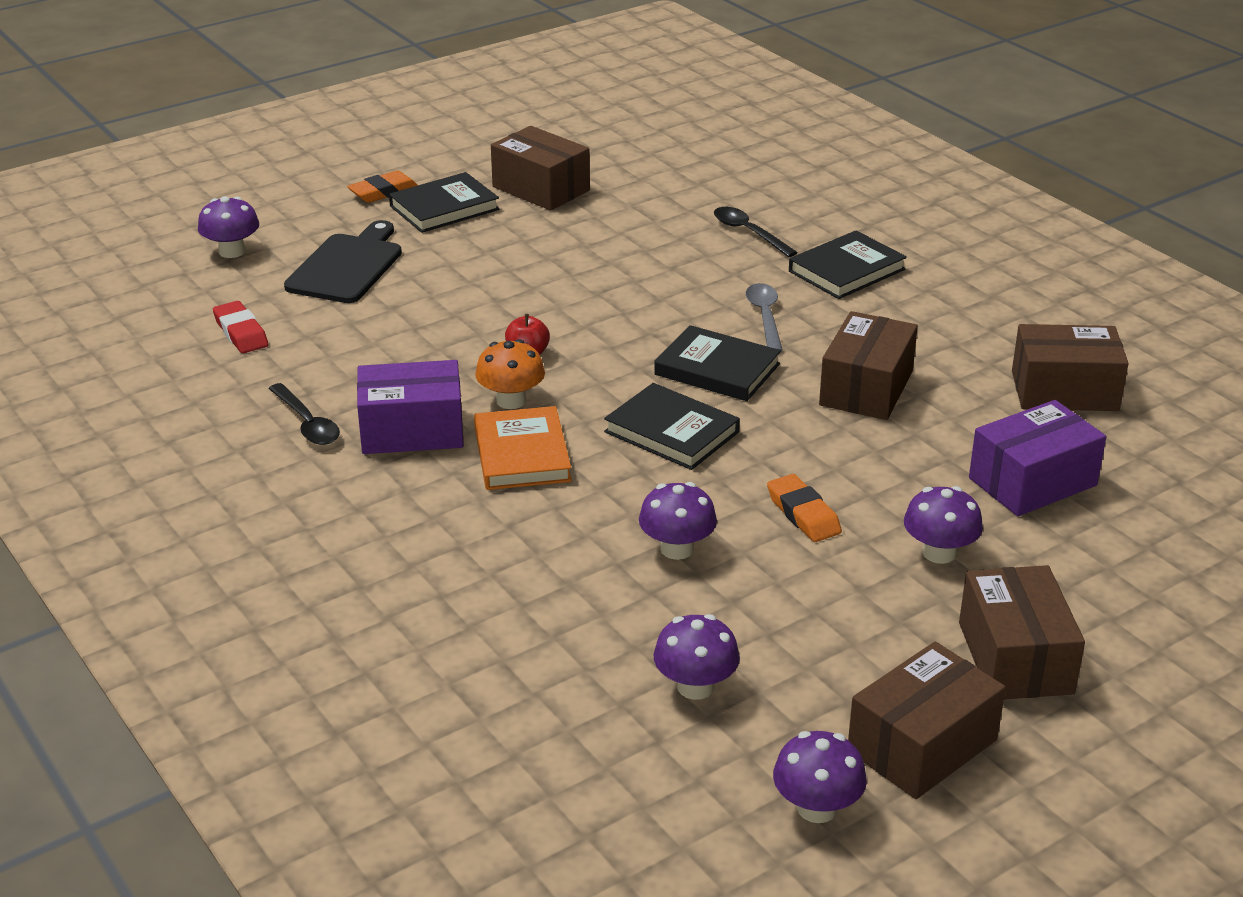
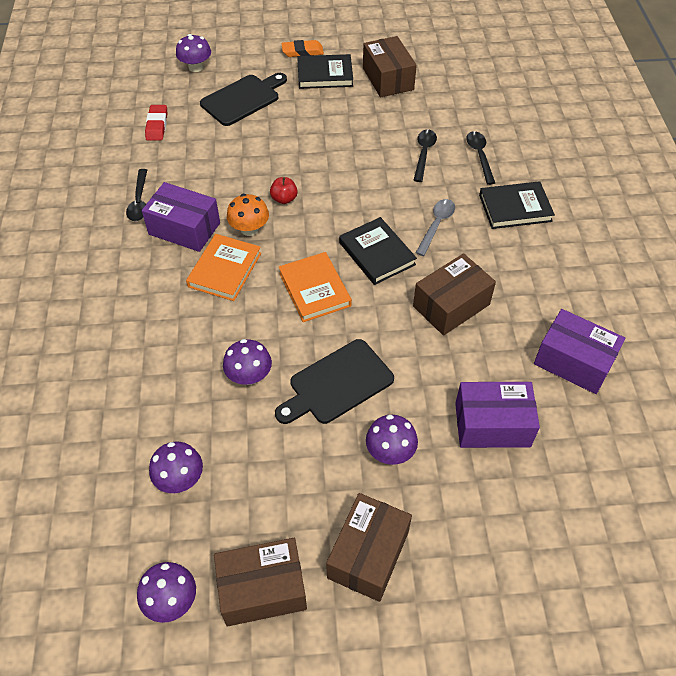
camera: 30 degrees right, 20 degrees up
black book [604,383,740,470] -> orange book [279,252,352,322]
orange eraser [767,474,842,542] -> black cutting board [275,339,394,424]
brown box [1012,324,1129,411] -> purple box [534,309,625,394]
none -> black spoon [414,130,437,182]

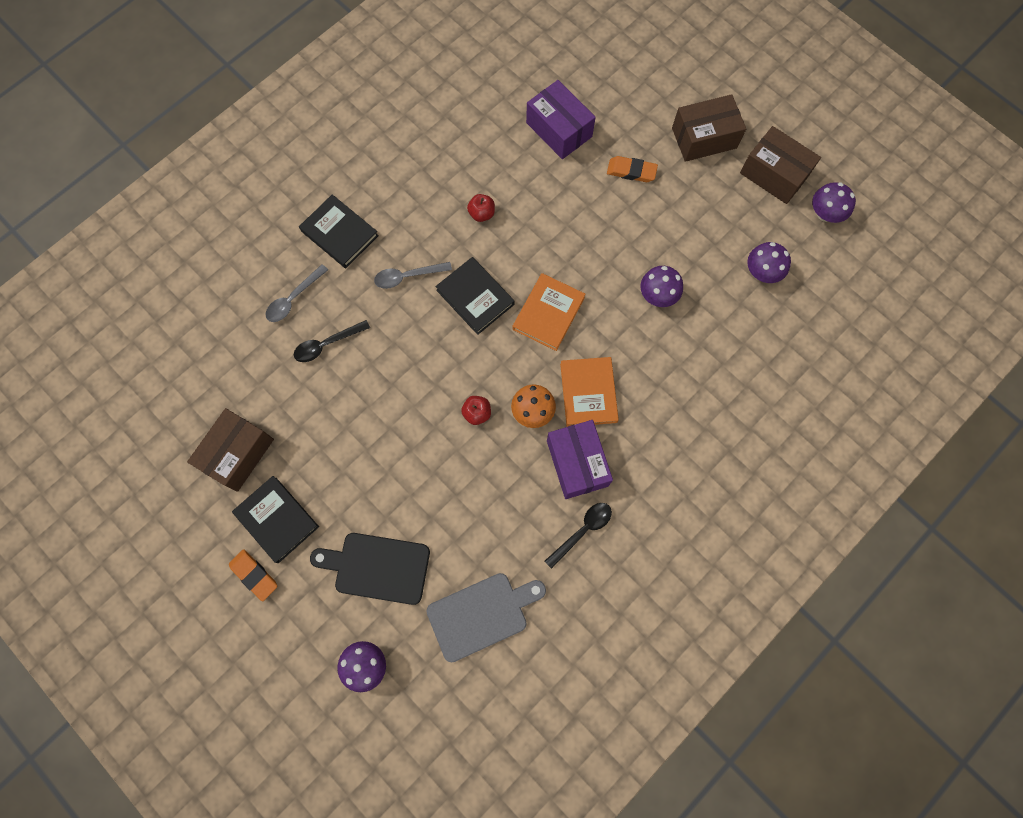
camera: 130 degrees left, 20 degrees up
red eraser [145,105,167,141] -> grey cutting board [426,573,546,662]
orange book [186,234,261,301] -> orange book turned 75 degrees counterclockwise [560,357,619,427]
black cutting board [275,339,394,424] -> none
black book [339,217,417,285] -> black book turned 60 degrees counterclockwise [435,257,514,335]
purple mushroom [366,415,418,465] -> orange eraser [607,156,658,182]
brown box [413,253,496,336] -> red apple [467,194,495,222]
black spoon [466,131,495,185] -> grey spoon [265,264,328,322]
purple box [534,309,625,394] -> none

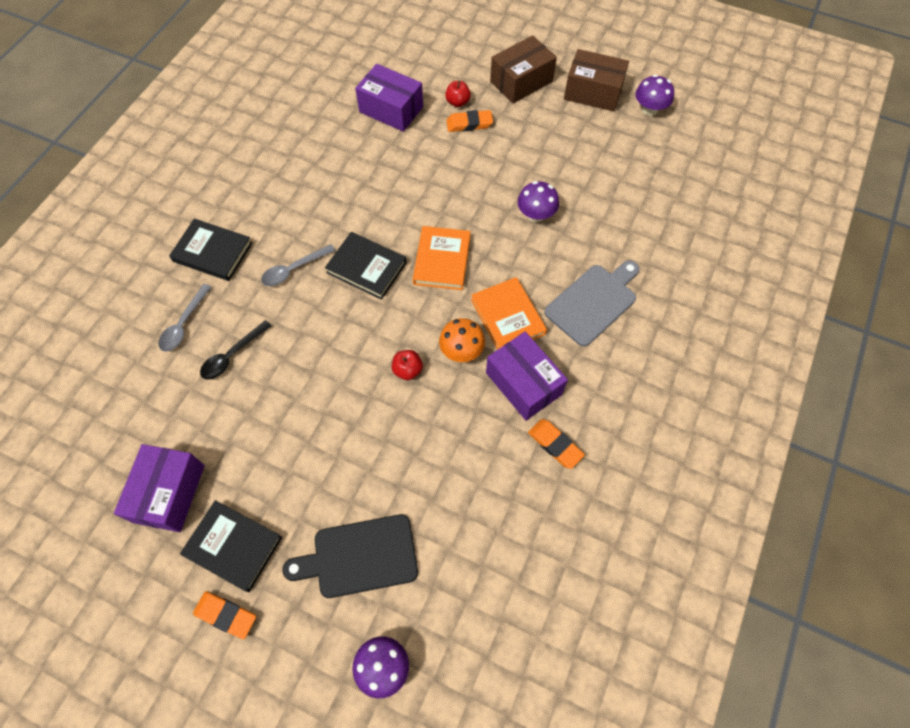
camera: 20 degrees left, 10 degrees down
brown box [187,408,274,492] -> purple box [114,444,205,532]
grey cutting board [426,573,546,662] -> grey cutting board moved to [545,260,639,346]
red apple [467,194,495,222] -> red apple moved to [445,81,471,107]
black spoon [544,503,612,569] -> orange eraser [528,419,585,469]
purple mushroom [747,242,791,283] -> none

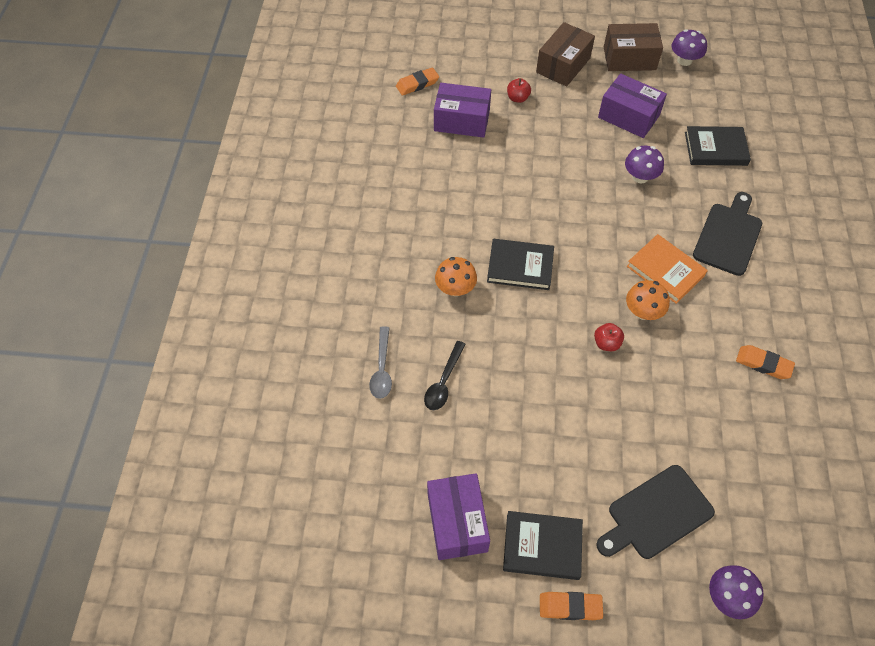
camera: 20 degrees left, 5 degrees down
black book [169,219,252,281] -> black book moved to [685,126,751,166]
grey spoon [261,244,335,286] -> orange mushroom [435,257,477,296]
orange book [413,226,471,290] -> none
orange eraser [446,110,493,132] -> orange eraser moved to [396,67,439,96]
purple box [486,332,568,421] -> purple box moved to [598,73,667,138]
grey cutting board [545,260,639,346] -> black cutting board [693,192,762,276]

